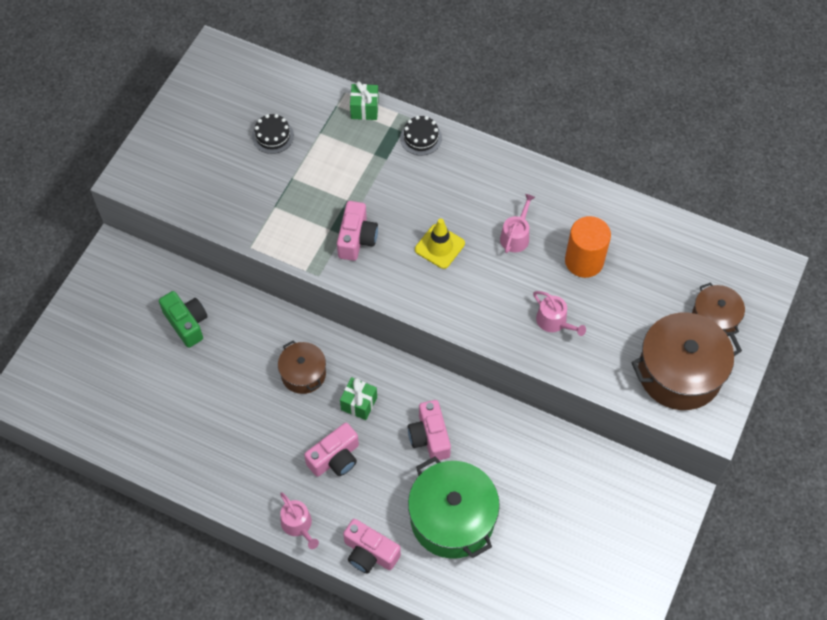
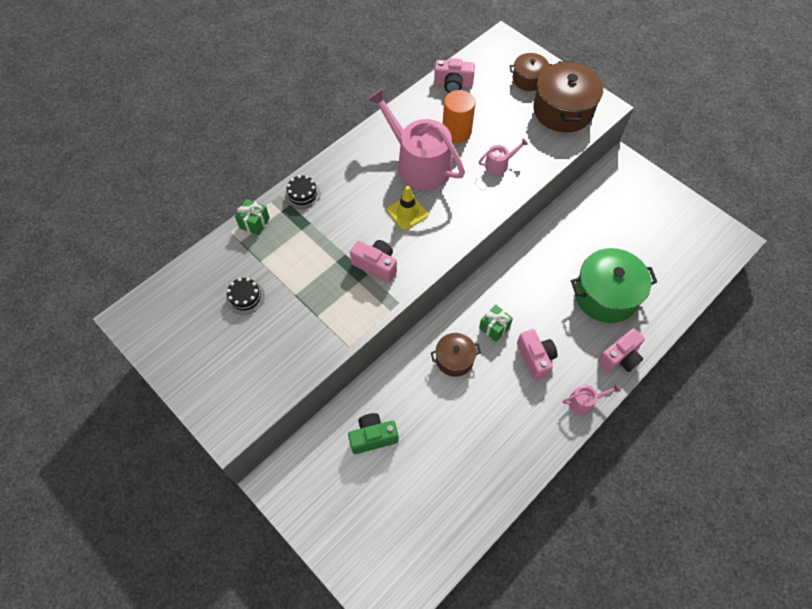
camera: 70 degrees left, 0 degrees up
pink camera [408,400,451,462] -> pink camera moved to [434,58,475,93]
pink watering can [500,194,535,253] -> pink watering can [367,88,465,190], size x2.33

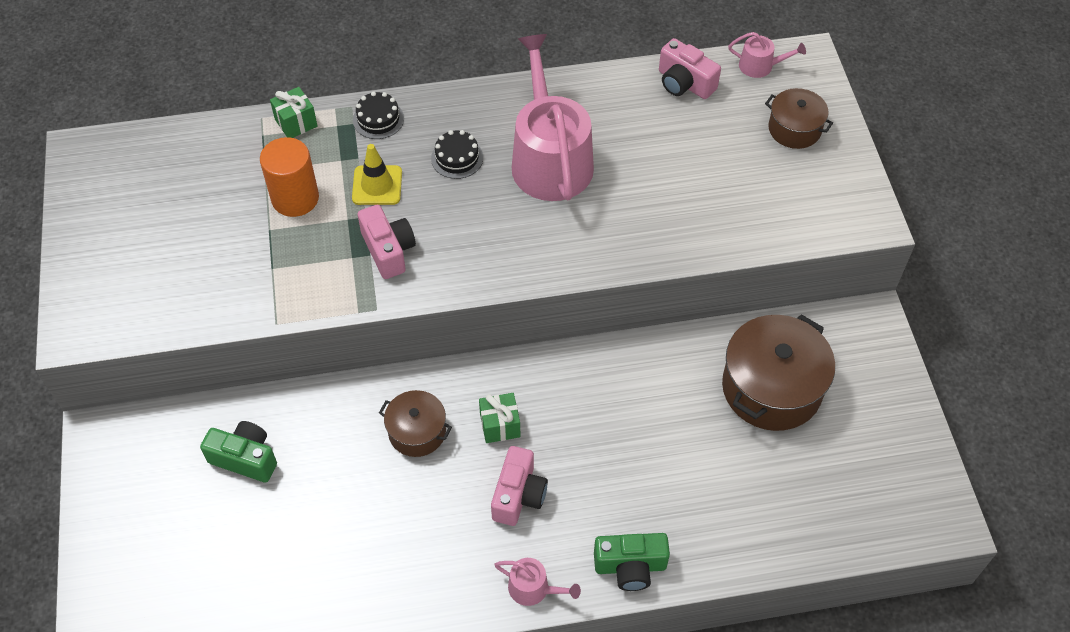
camera: 35 degrees right, 5 degrees down
black cake [226,278,265,315] -> black cake moved to [431,130,483,179]
yellow traffic cone [387,186,428,230] -> yellow traffic cone moved to [352,144,402,205]
orange cylinder [443,90,475,143] -> orange cylinder moved to [260,137,319,217]
pink watering can [479,138,528,175] -> pink watering can moved to [728,32,806,78]
brown pot [533,61,603,133] -> brown pot moved to [722,314,835,431]
green pot [571,248,657,323] -> none
pink camera [598,328,645,372] -> green camera [594,533,670,591]

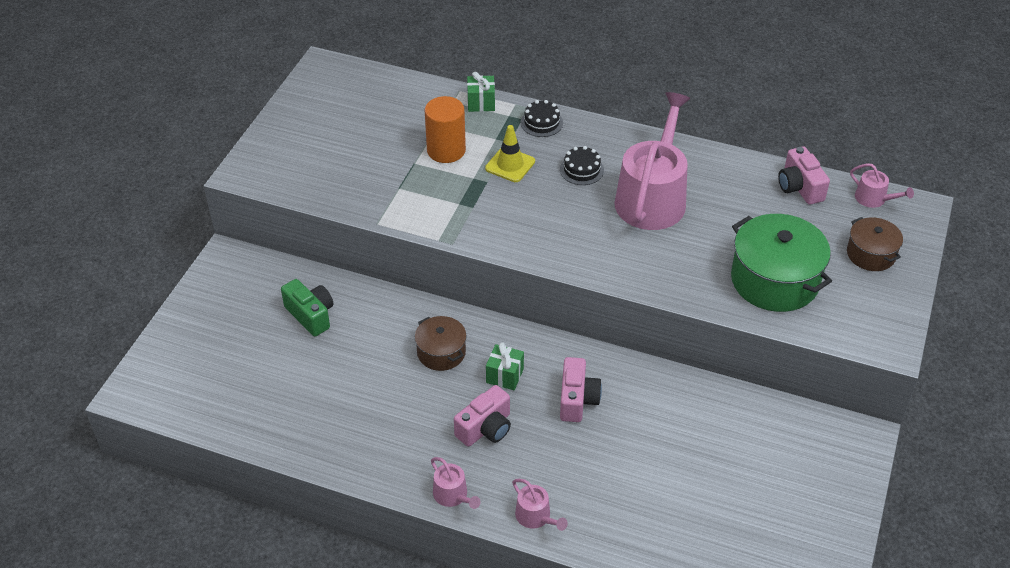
camera: 30 degrees right, 10 degrees down
pink camera [358,205,416,279] -> pink camera moved to [560,357,602,422]
green camera [594,533,670,591] -> pink watering can [512,479,568,531]
brown pot [722,314,835,431] -> none
none -> green pot [731,214,832,312]

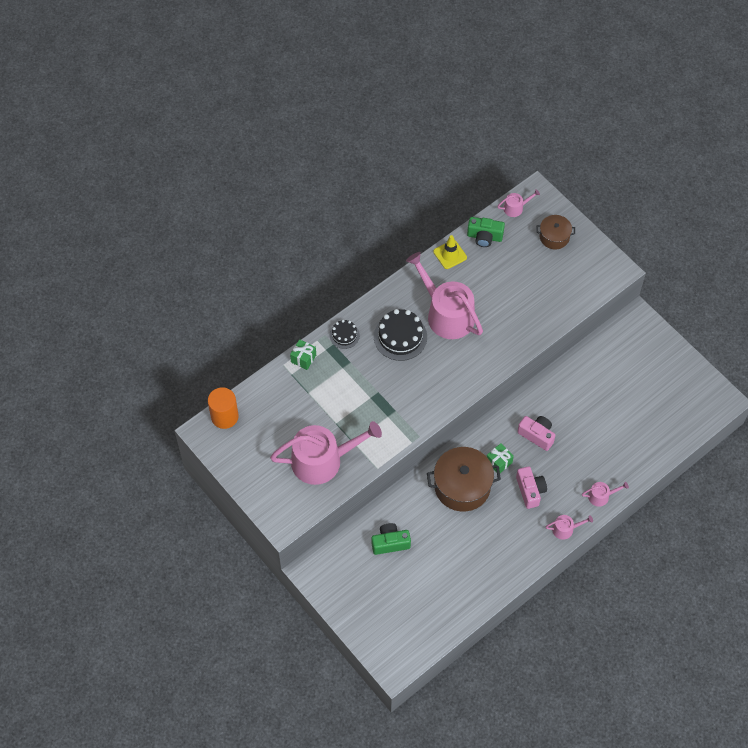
camera: 60 degrees left, 15 degrees up
brown pot [415,316,467,371] -> brown pot [427,447,501,512], size x1.77
orange cylinder [425,96,466,163] -> orange cylinder moved to [208,387,239,429]
yellow traffic cone [485,125,535,182] -> yellow traffic cone moved to [433,235,467,269]
black cake [560,146,604,185] -> black cake [374,309,427,361], size x1.78
green pot [731,214,832,312] -> none
pink camera [778,147,830,205] -> green camera [467,217,505,247]
none -> pink watering can [270,421,382,485]

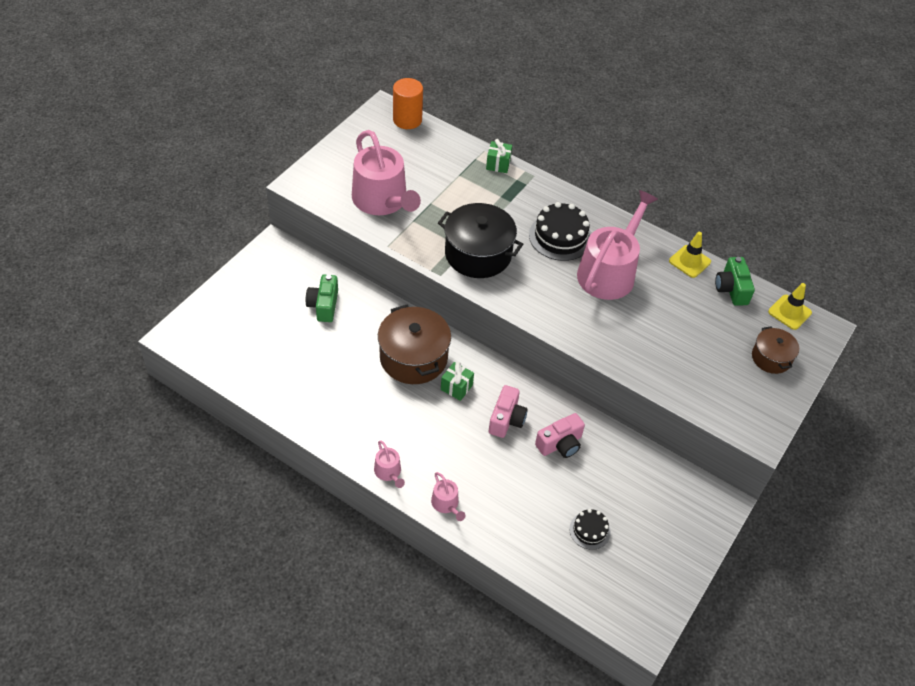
camera: 70 degrees right, 10 degrees down
black cake [330,320,360,349] -> black cake moved to [569,509,611,550]
green camera [371,523,411,555] -> green camera turned 150 degrees counterclockwise [306,274,338,322]
pink watering can [497,189,540,217] -> yellow traffic cone [768,283,812,330]
pink camera [516,466,547,509] -> pink camera moved to [535,413,585,458]
none -> black pot [438,203,523,278]

